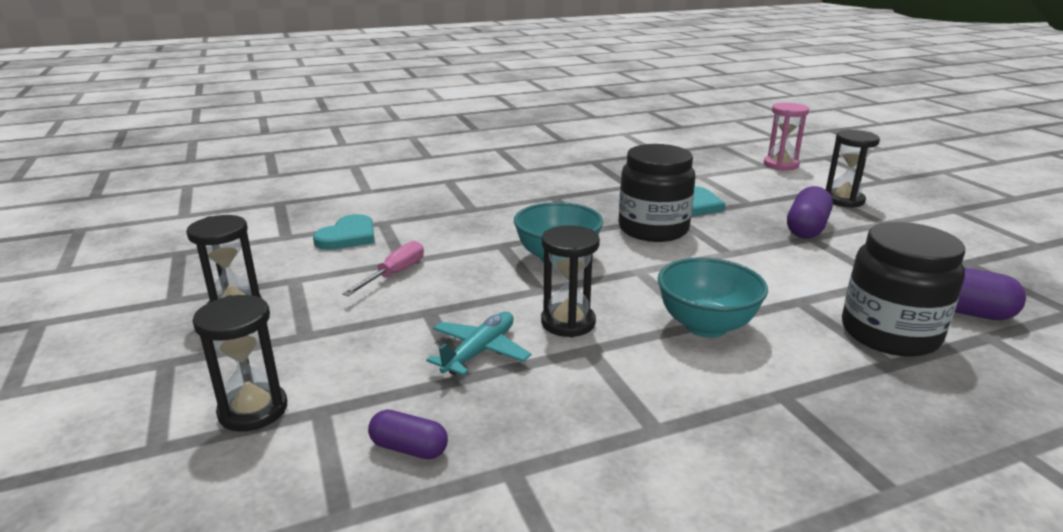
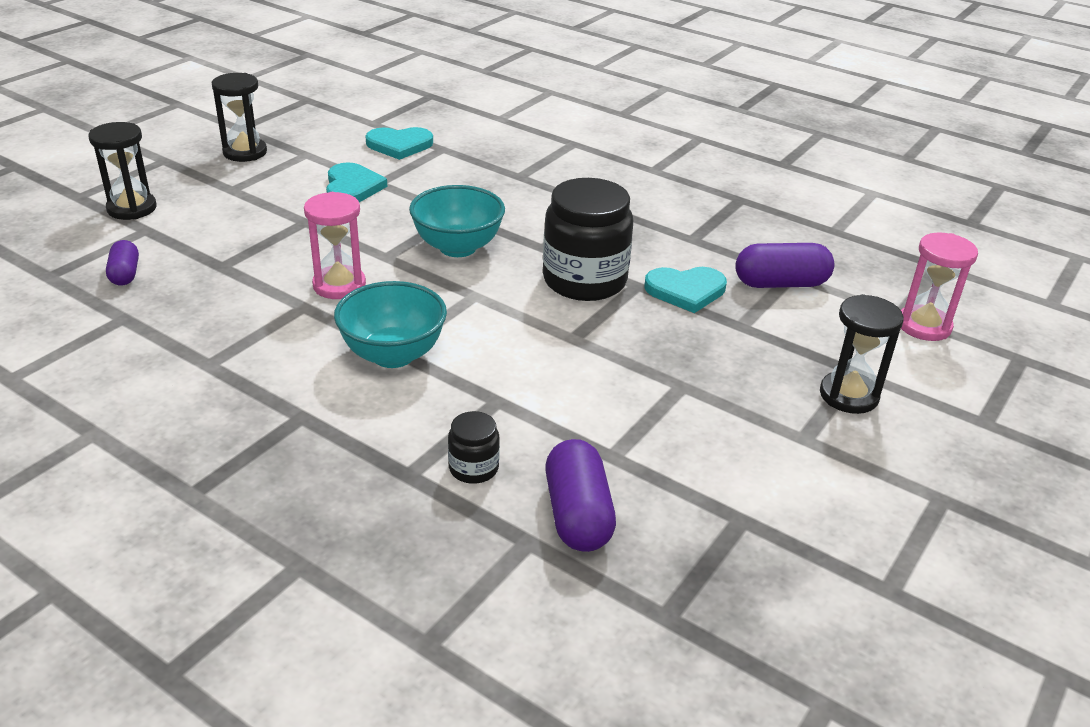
camera: 55 degrees right, 10 degrees up
pink screwdriver [342,241,424,296] -> turquoise heart [326,162,387,202]
turquoise plane [426,312,531,376] -> none
black hourglass [541,225,600,337] -> pink hourglass [304,192,366,299]
purple capsule [787,186,833,239] -> purple capsule moved to [735,243,834,288]
black jar [842,222,965,357] -> black jar [448,411,500,484], size x0.46

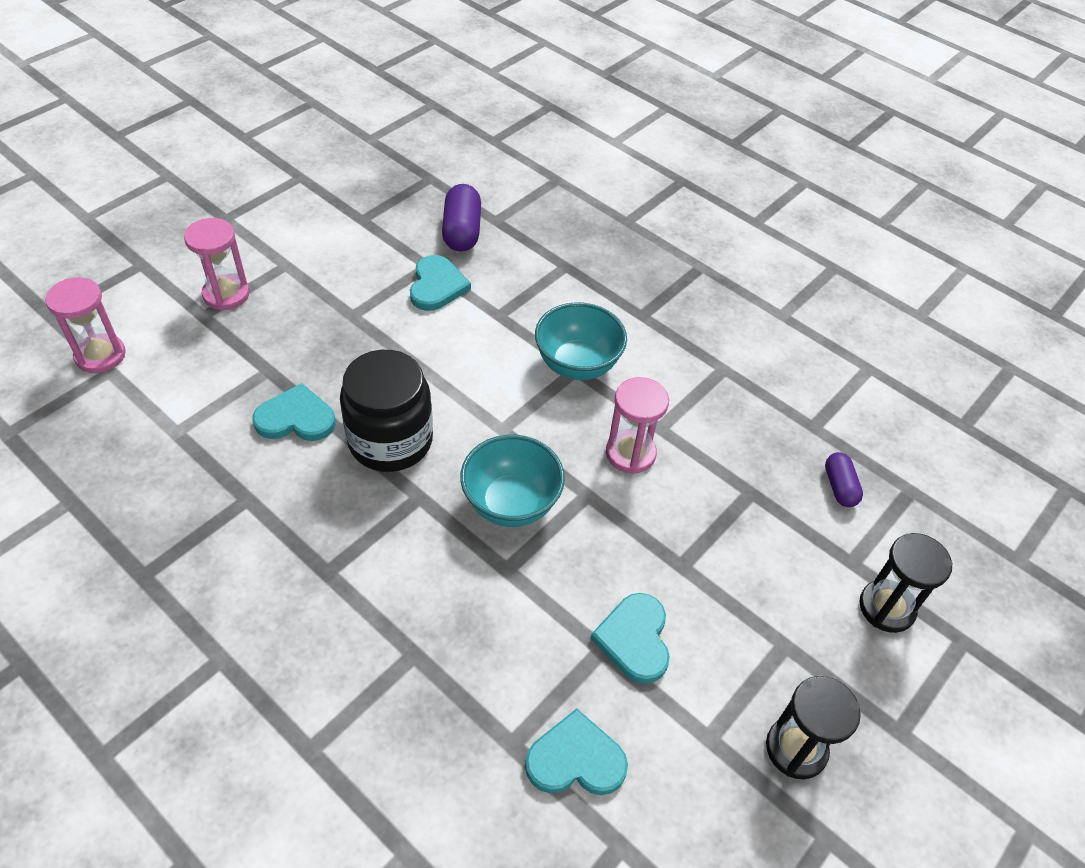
camera: 175 degrees left, 15 degrees up
black jar [448,411,500,484] -> none
purple capsule [735,243,834,288] -> none
black hourglass [820,294,904,414] -> pink hourglass [184,218,250,311]
none -> turquoise heart [410,255,471,311]

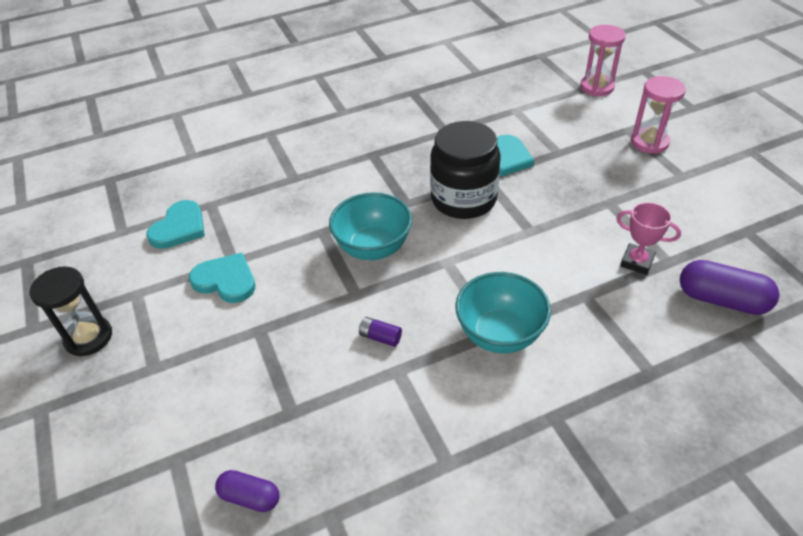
camera: 120 degrees right, 5 degrees down
turquoise heart [410,255,471,311] -> pink trophy [616,202,681,275]
pink hourglass [606,377,669,474] -> purple battery [359,317,402,347]
black hourglass [859,533,953,633] -> none

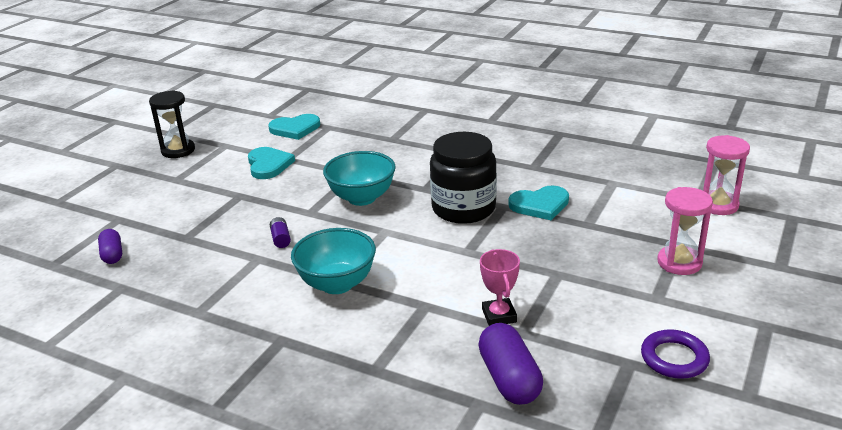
camera: 50 degrees right, 15 degrees down
none -> purple ring [641,329,710,379]

